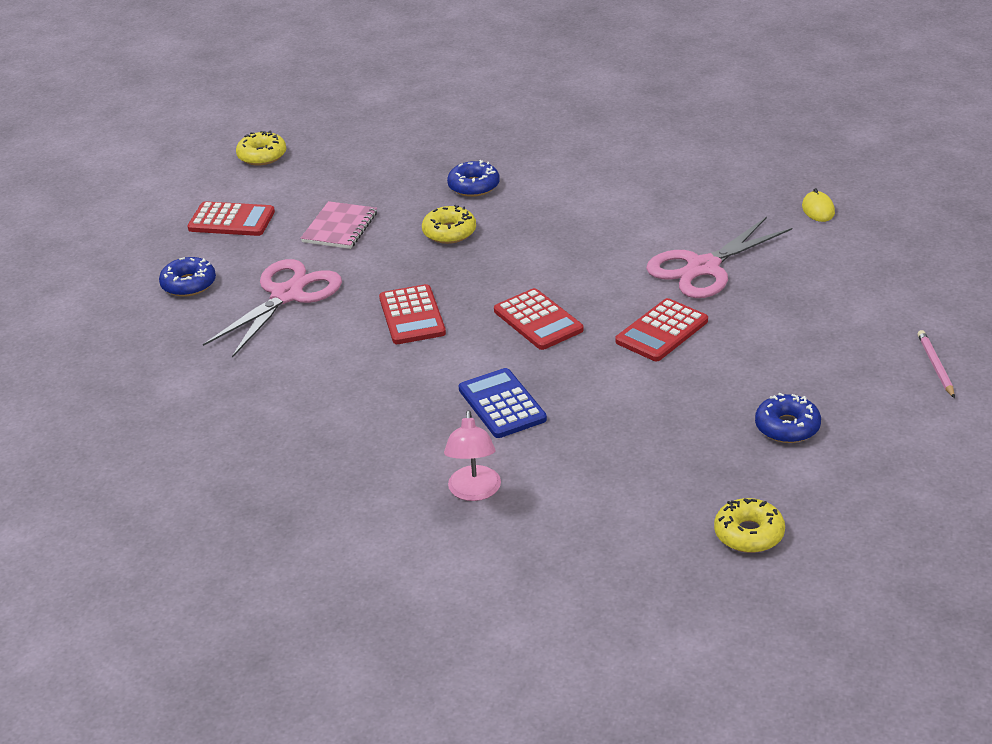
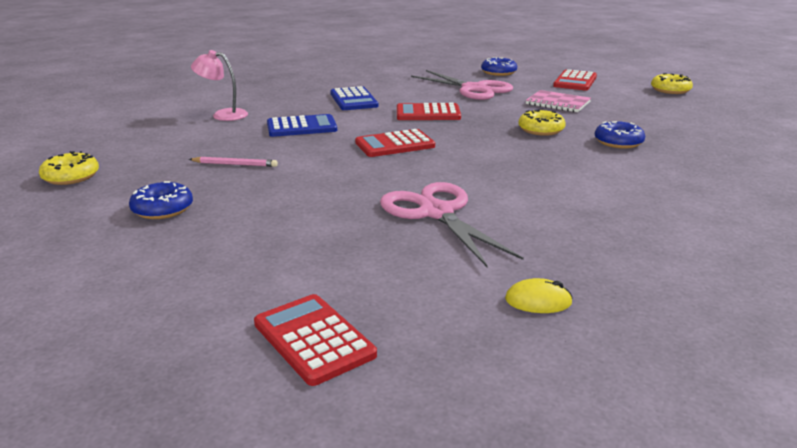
camera: 100 degrees right, 10 degrees down
red calculator [615,298,708,361] -> red calculator moved to [254,294,377,386]
pink pencil [918,330,955,398] -> pink pencil moved to [189,157,278,167]
none -> blue calculator [330,86,378,110]

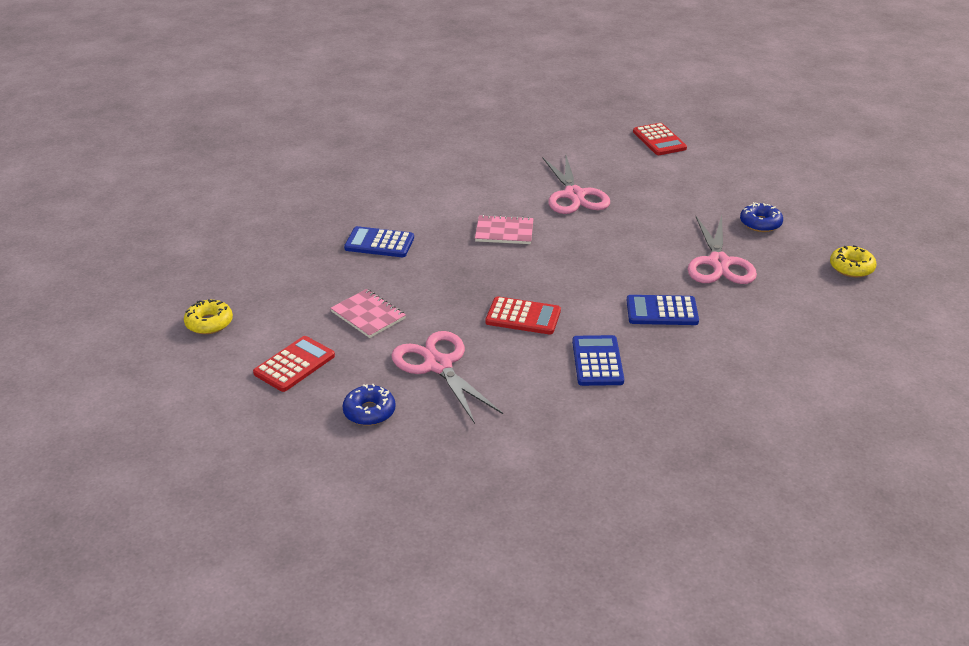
camera: 165 degrees left, 10 degrees up
pink pencil [189,157,278,167] -> pink scissors [688,216,757,284]
pink lamp [191,50,248,121] -> none
red calculator [355,129,435,157] -> none
yellow mouse [505,278,573,313] -> none
yellow donut [519,110,566,136] -> none
blue donut [595,121,645,149] -> blue calculator [344,226,414,257]
none -> pink notebook [475,215,534,244]

